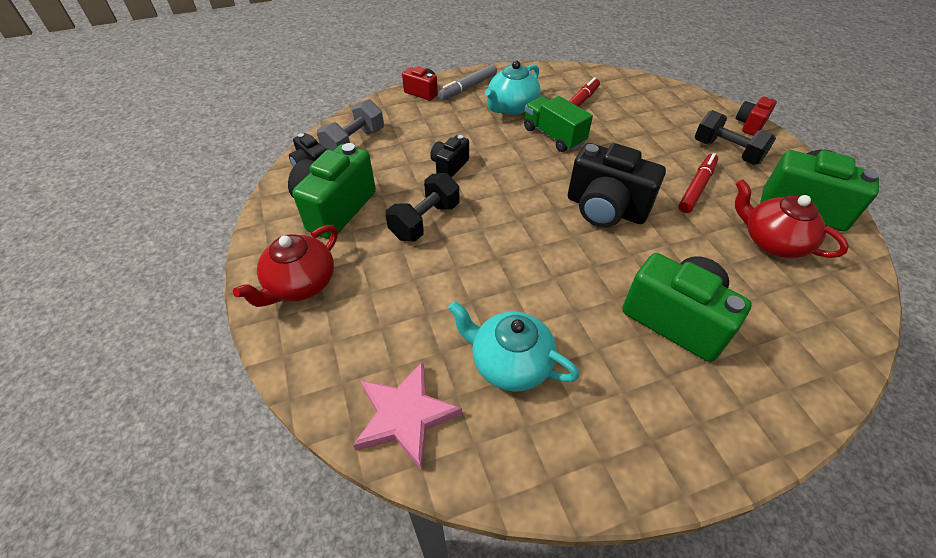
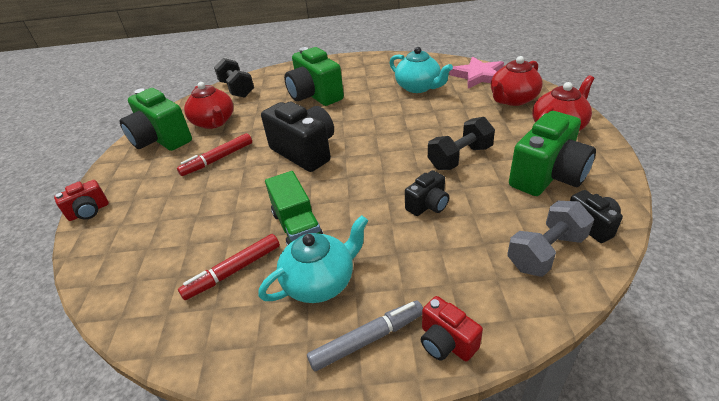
camera: 160 degrees left, 10 degrees down
black dumbbell [695,110,776,165] -> black dumbbell moved to [214,58,254,98]
none -> red teapot [491,56,543,106]

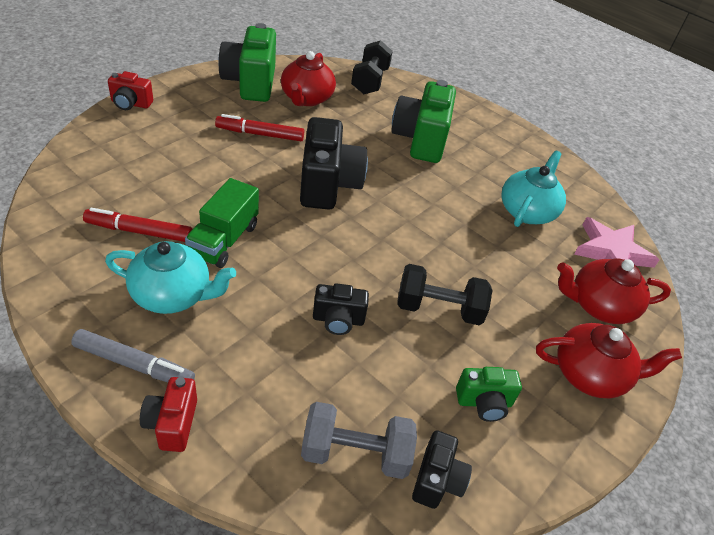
camera: 35 degrees right, 5 degrees up
turquoise teapot [390,47,453,93] -> turquoise teapot turned 150 degrees counterclockwise [502,151,566,227]
green camera [509,111,596,196] -> green camera [456,367,522,422], size x0.52

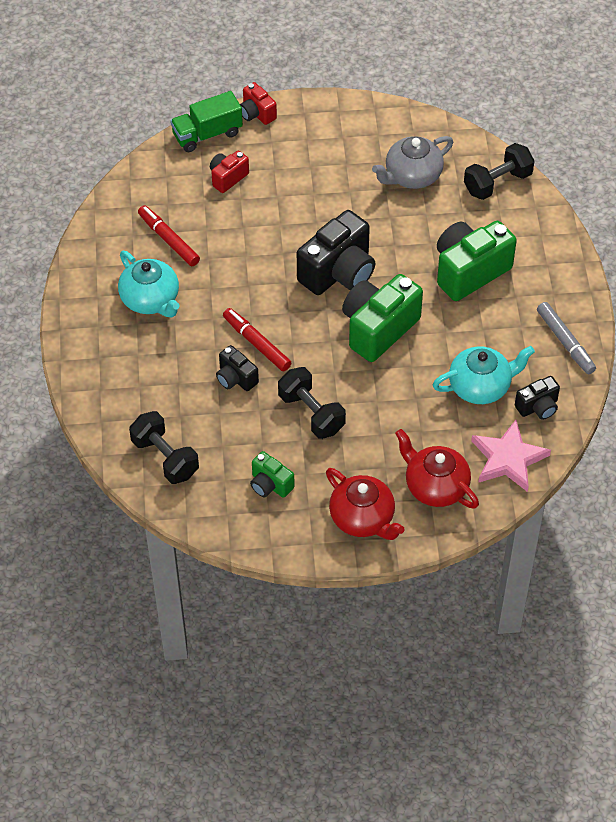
camera: 50 degrees right, 10 degrees up
grey marker [71,329,195,382] -> grey marker moved to [537,302,596,374]
red camera [140,377,197,452] -> red camera moved to [210,150,249,193]
green truck [185,178,259,268] -> green truck moved to [170,91,243,152]
red marker [215,114,304,141] -> red marker moved to [223,308,291,372]
green camera [218,23,276,102] -> green camera moved to [342,274,423,362]
red teapot [281,51,336,106] -> grey teapot [372,136,453,189]
grey dumbbell [301,402,417,479] -> black dumbbell [129,411,199,484]
black camera [412,430,472,509] -> black camera moved to [515,376,560,420]

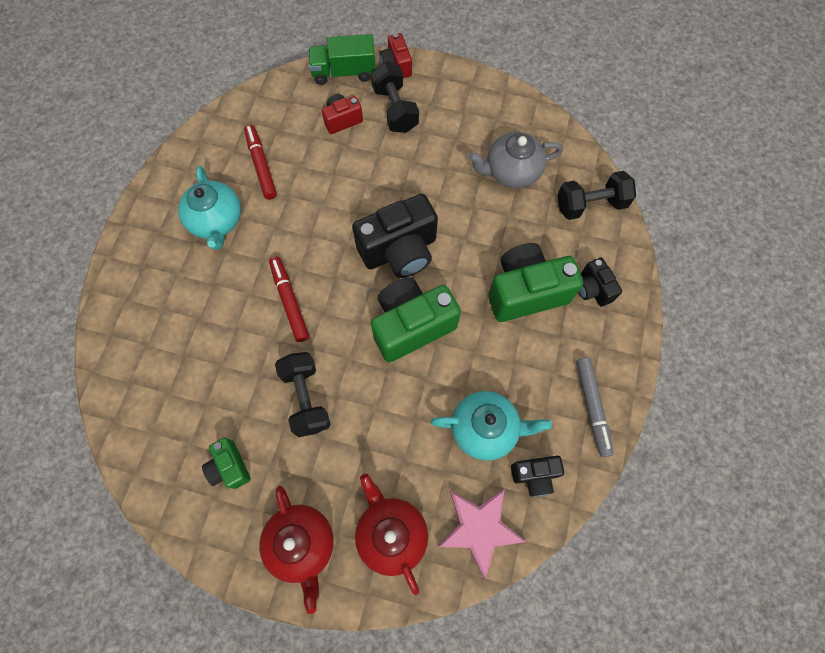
camera: 20 degrees right, 15 degrees up
black dumbbell [129,411,199,484] -> black dumbbell moved to [371,63,419,133]
black camera [216,345,259,391] -> black camera moved to [578,257,622,307]

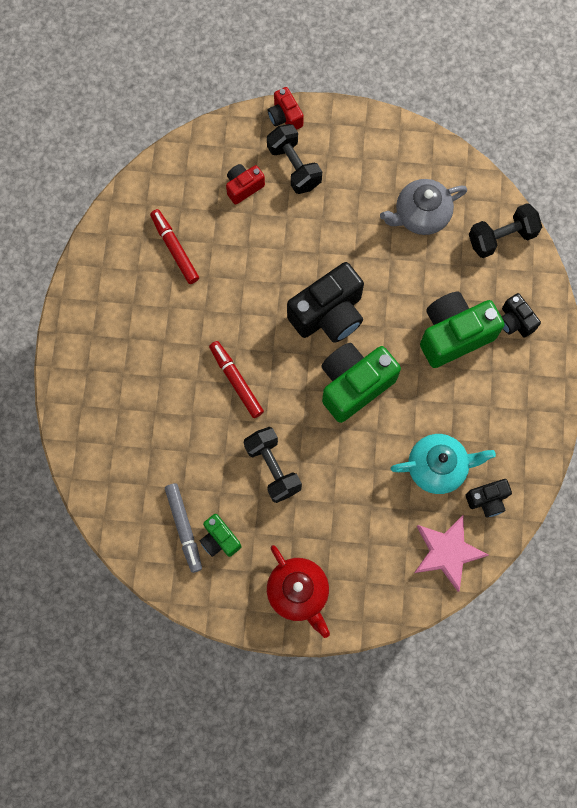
camera: 10 degrees left, 5 degrees up
turquoise teapot [178,166,241,250] -> none
green truck [308,34,376,85] -> none
red teapot [355,474,428,595] -> none
grey marker [576,358,614,457] -> grey marker moved to [165,483,202,573]

